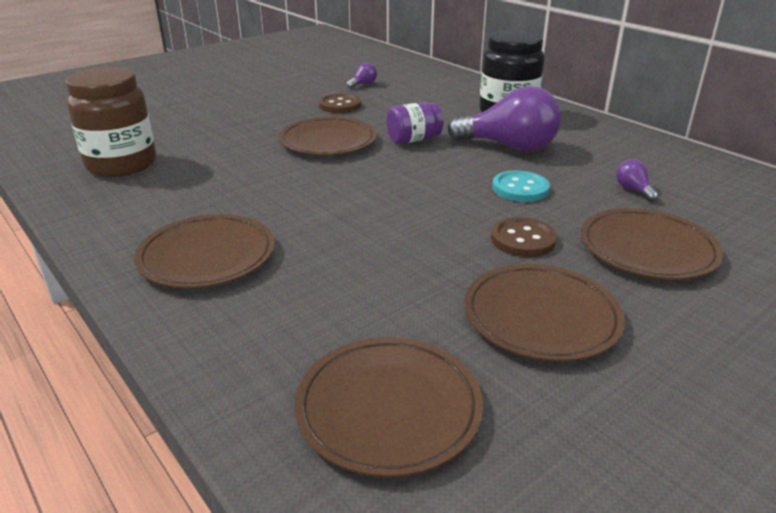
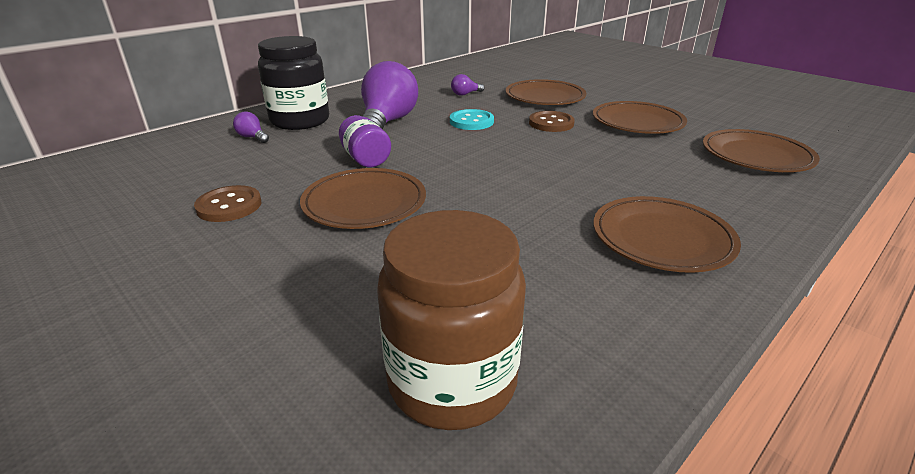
camera: 95 degrees left, 0 degrees up
purple light bulb [347,63,377,89] -> purple light bulb moved to [233,112,269,143]

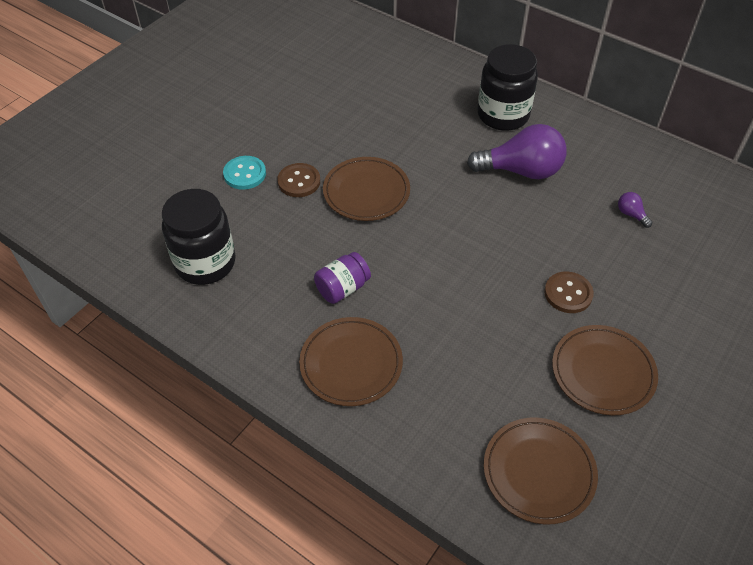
camera: 80 degrees right, 20 degrees up
brown button [194,185,261,222] -> brown button moved to [277,163,320,197]
purple light bulb [233,112,269,143] -> none
purple jar [339,115,391,167] -> purple jar moved to [314,252,371,304]
brown jar [377,210,526,430] -> black jar [162,189,236,285]
turquoise button [450,109,494,130] -> turquoise button moved to [223,156,266,190]
brown plate [506,79,586,105] -> none

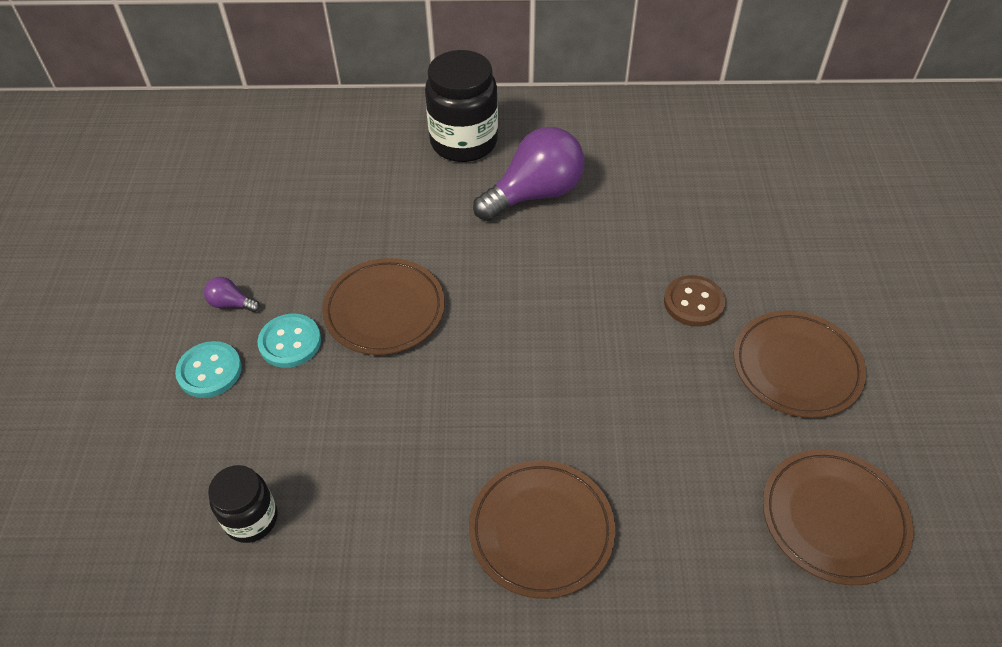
camera: 35 degrees left, 0 degrees up
black jar [162,189,236,285] -> black jar [208,465,278,543], size x0.58
brown button [277,163,320,197] -> turquoise button [257,314,321,368]
purple jar [314,252,371,304] -> none
purple light bulb [618,192,652,228] -> purple light bulb moved to [204,277,260,312]

